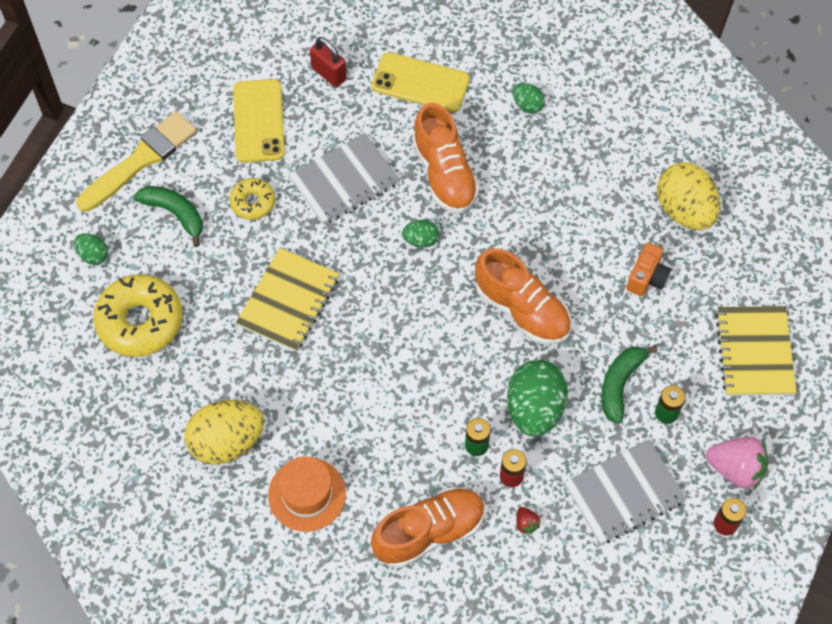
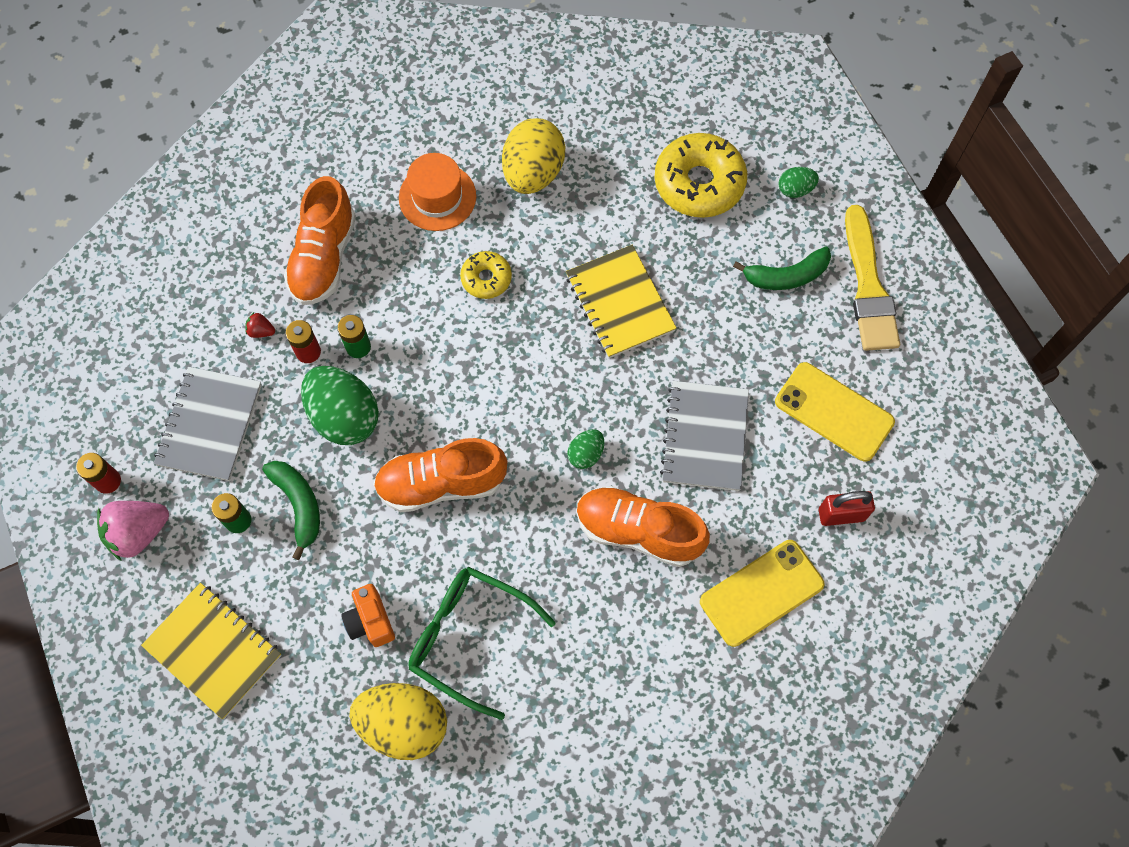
camera: 130 degrees right, 5 degrees up
yellow donut [229,178,275,220] -> yellow donut moved to [460,251,512,299]
green egg [513,83,545,114] -> none
none -> green glasses [408,567,556,720]

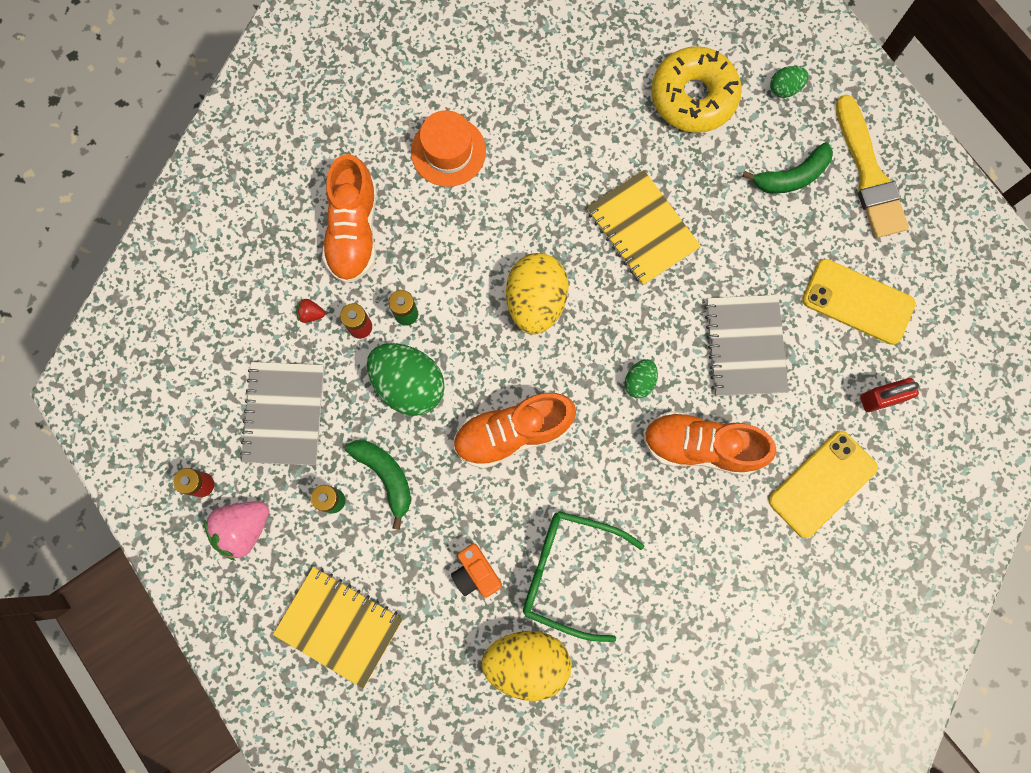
camera: 10 degrees left, 10 degrees up
yellow donut [460,251,512,299] -> none
yellow egg [502,118,565,194] -> yellow egg moved to [506,253,569,335]

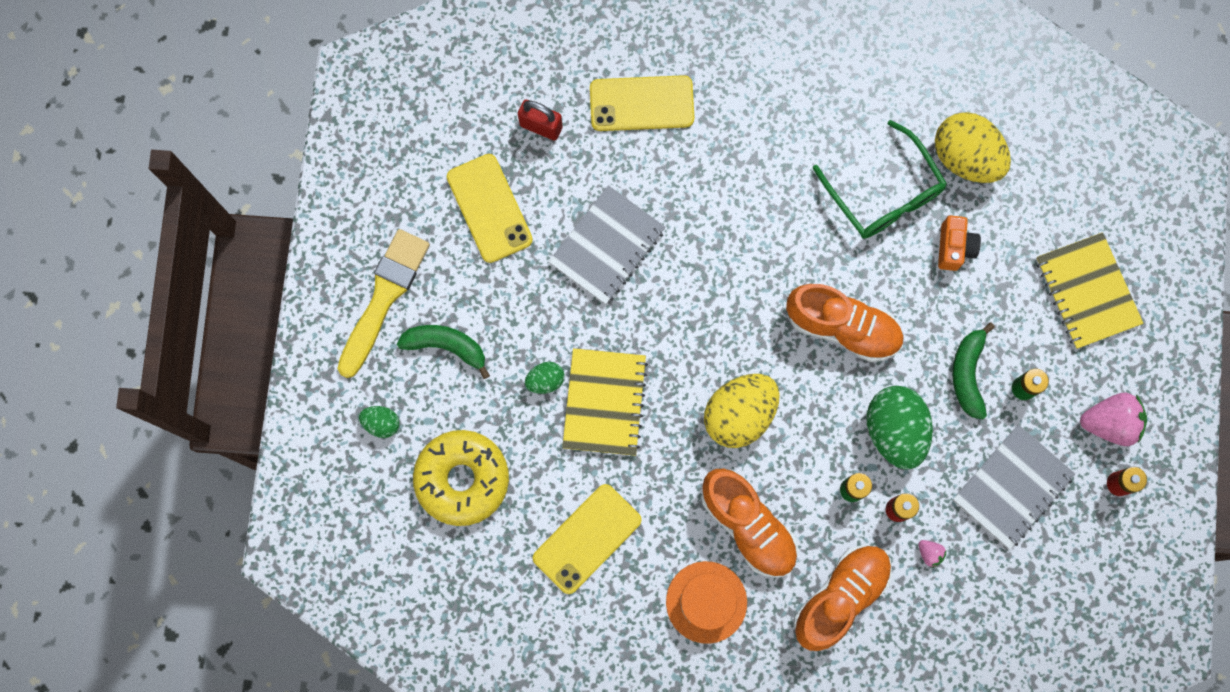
camera: 140 degrees left, 0 degrees up
red strawberry [296,299,325,323] -> pink strawberry [918,540,946,568]
green egg [625,359,658,398] -> green egg moved to [525,362,565,394]
orange shoe [643,411,776,476] -> orange shoe moved to [702,469,798,578]
none -> yellow phone [533,484,642,594]

